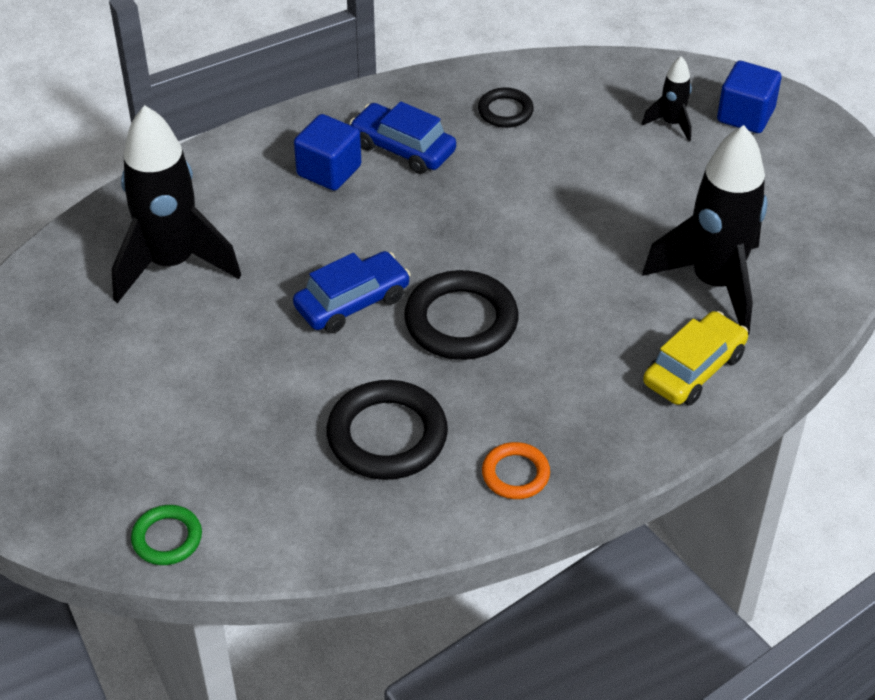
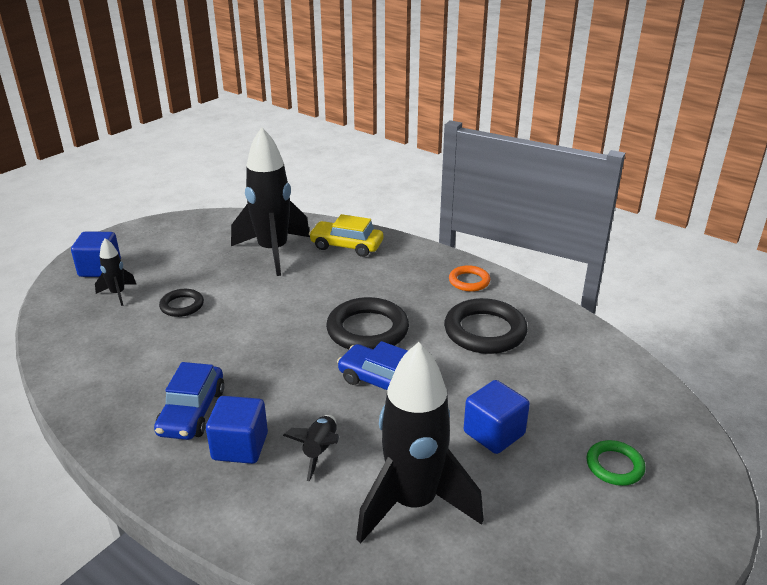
camera: 115 degrees left, 15 degrees down
green ring [131,505,202,565] -> green ring moved to [586,440,646,486]
black ring [478,87,534,128] -> black ring moved to [159,289,204,317]
none -> black rocket [283,415,339,481]
none -> blue cube [464,380,530,454]

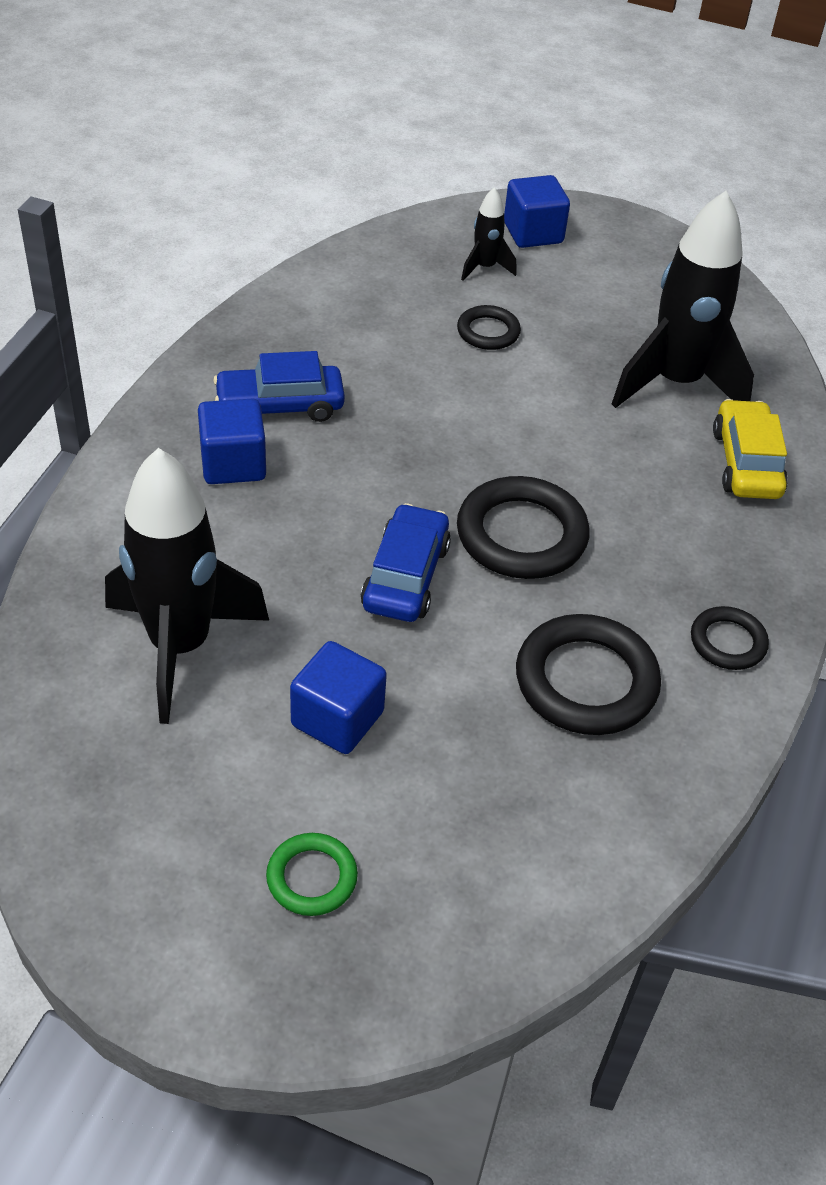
camera: 70 degrees right, 15 degrees up
black rocket [283,415,339,481] -> none
orange ring [449,265,490,292] -> black ring [691,606,769,670]

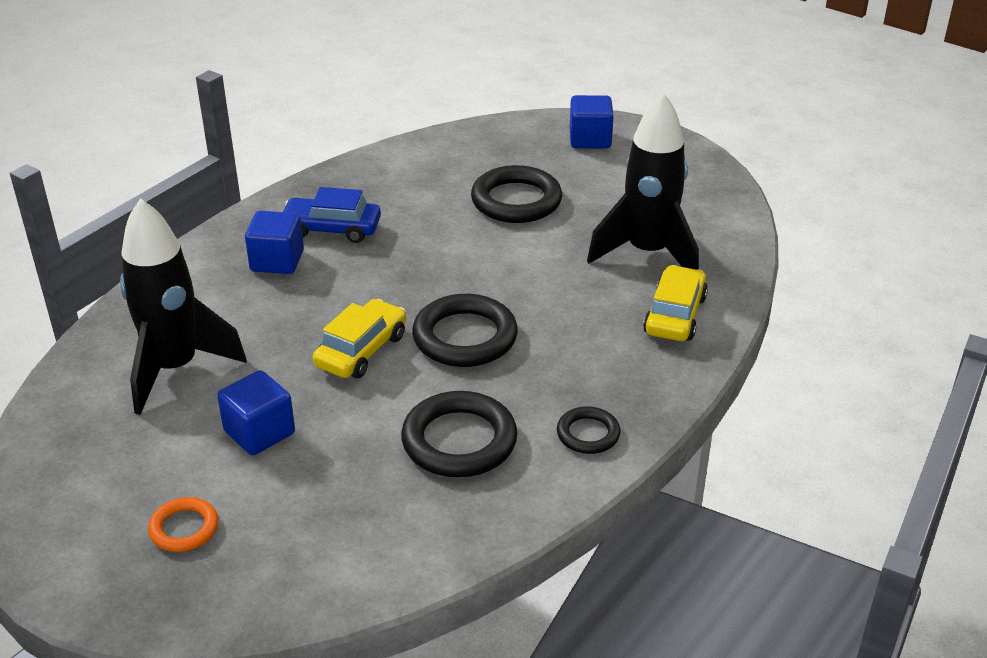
camera: 20 degrees right, 10 degrees down
green ring [266,833,358,916] -> orange ring [148,497,218,552]
blue car [361,503,451,622] -> yellow car [313,299,406,378]
black ring [457,305,521,350] -> black ring [471,165,562,223], size x1.81
black rocket [461,187,517,281] -> none

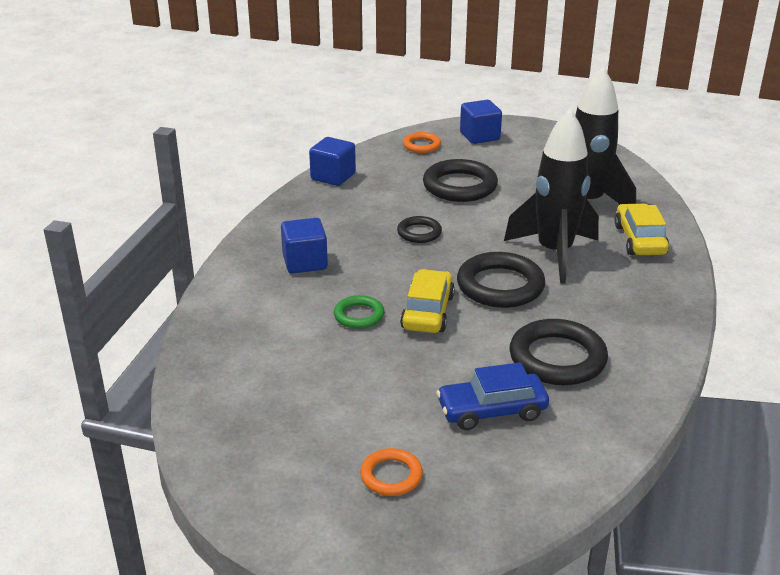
camera: 20 degrees left, 5 degrees down
black rocket [120,198,247,415] -> black rocket moved to [504,109,599,284]
blue cube [217,370,295,455] -> blue cube moved to [309,137,356,186]
blue car [283,187,381,243] -> blue car moved to [436,362,549,430]
black ring [557,406,621,454] -> black ring moved to [397,216,442,243]
none -> green ring [334,295,385,329]
none -> orange ring [403,132,441,153]

